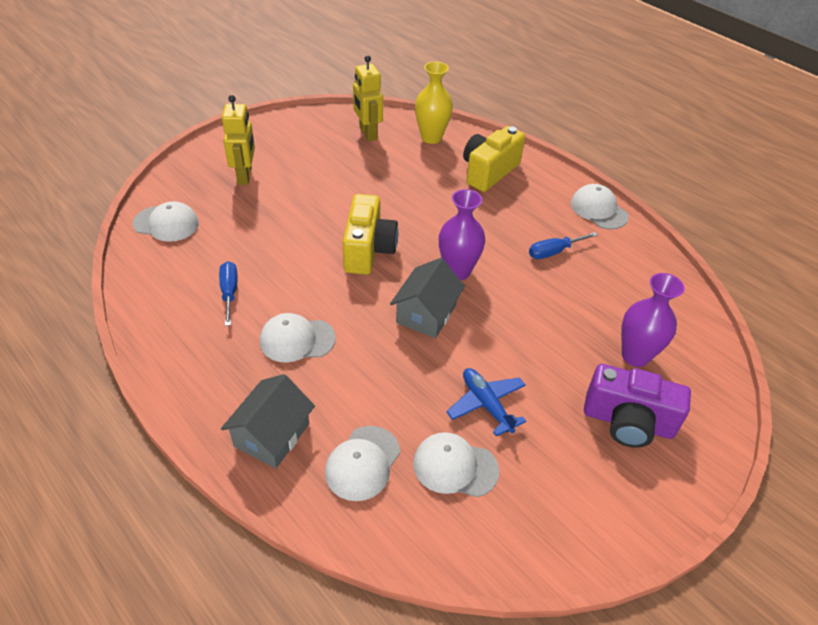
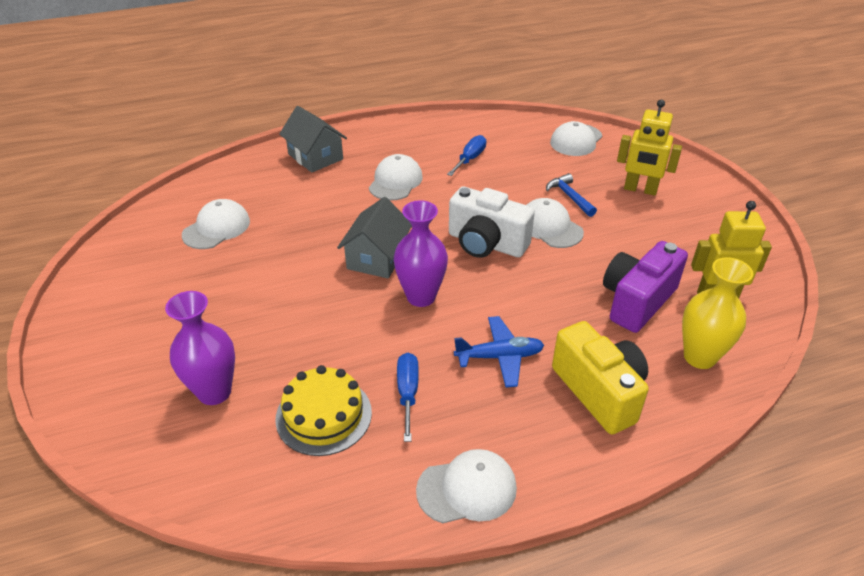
camera: 115 degrees right, 5 degrees down
blue screwdriver [219,261,237,326] -> blue screwdriver turned 75 degrees counterclockwise [447,135,486,176]
white cap [325,426,400,501] -> white cap moved to [526,198,584,248]
yellow camera [342,194,398,275] -> white camera [449,187,535,258]
grey house [390,258,465,338] -> grey house turned 60 degrees clockwise [337,197,412,279]
blue plane [446,368,526,436] -> blue plane moved to [454,316,544,388]
purple camera [584,364,691,448] -> purple camera moved to [603,241,688,333]
none -> yellow cake [275,365,372,456]
none -> blue hammer [546,173,597,217]

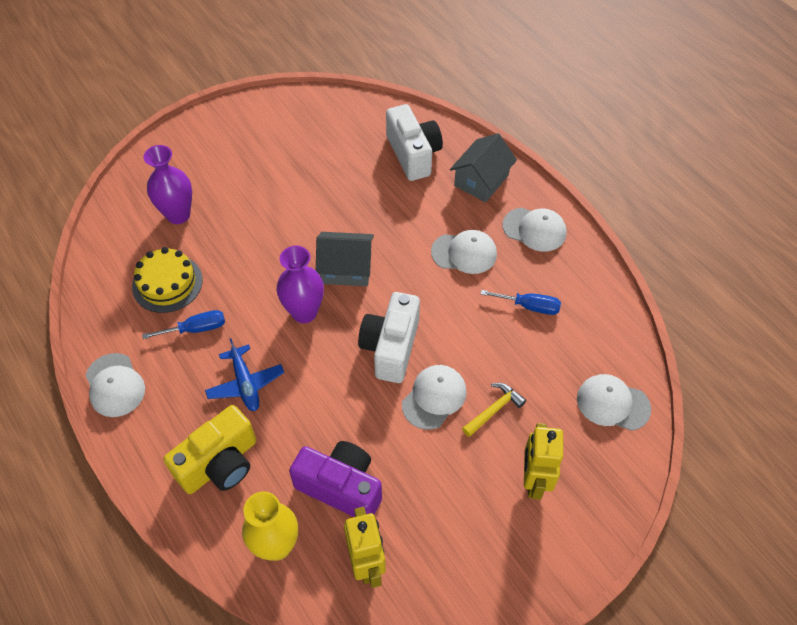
camera: 75 degrees right, 15 degrees up
white cap [182,199,250,249] -> white cap moved to [502,207,567,252]
blue hammer [546,173,597,217] -> yellow hammer [462,383,526,437]
none -> white camera [386,104,443,181]

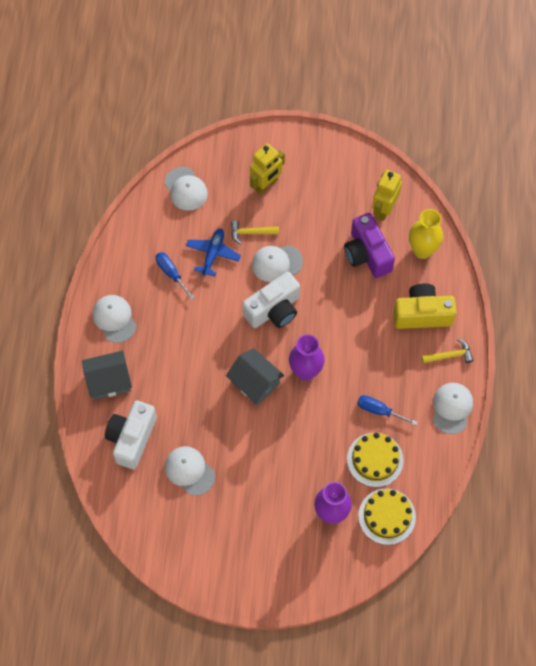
camera: 140 degrees left, 10 degrees up
blue plane [205,338,284,411] -> blue plane moved to [186,229,241,276]
white cap [431,230,497,274] -> white cap moved to [165,446,215,496]
none -> yellow cake [358,488,416,545]
none -> yellow hammer [421,338,474,363]

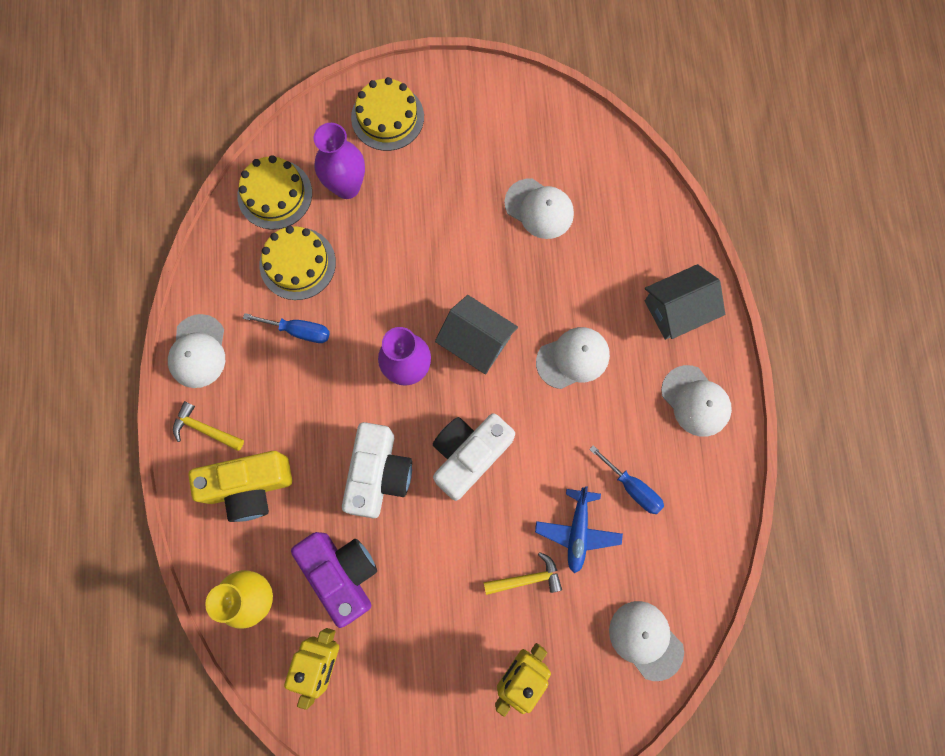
camera: 170 degrees right, 10 degrees up
white camera [105,401,157,469] -> white camera moved to [342,422,412,518]
white cap [252,245,303,282] -> white cap moved to [536,327,610,389]
yellow hammer [421,338,474,363] -> yellow hammer turned 45 degrees clockwise [173,401,244,451]
none -> yellow cake [351,77,424,151]

